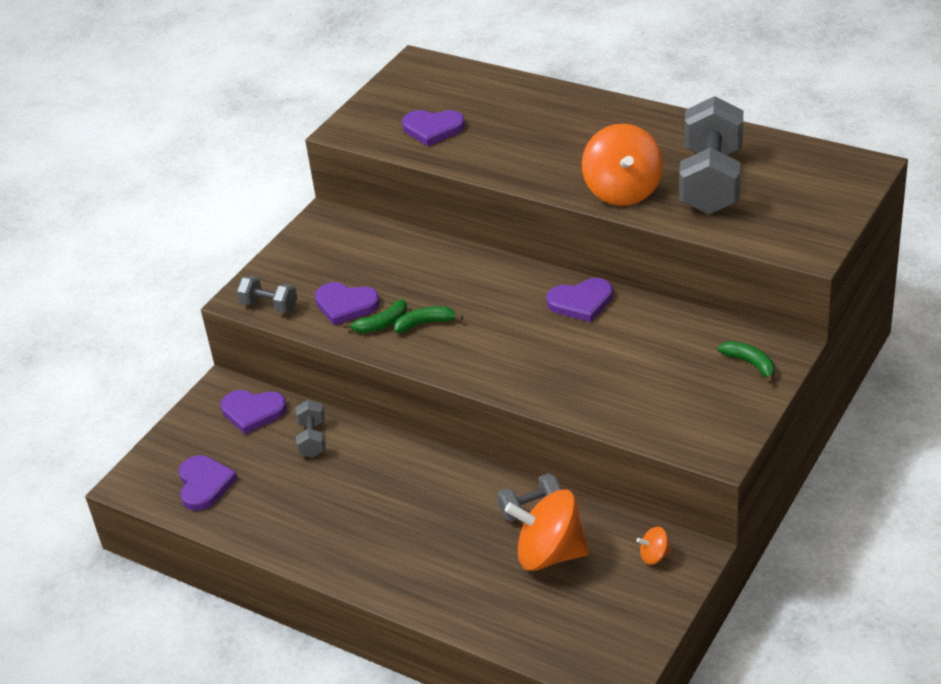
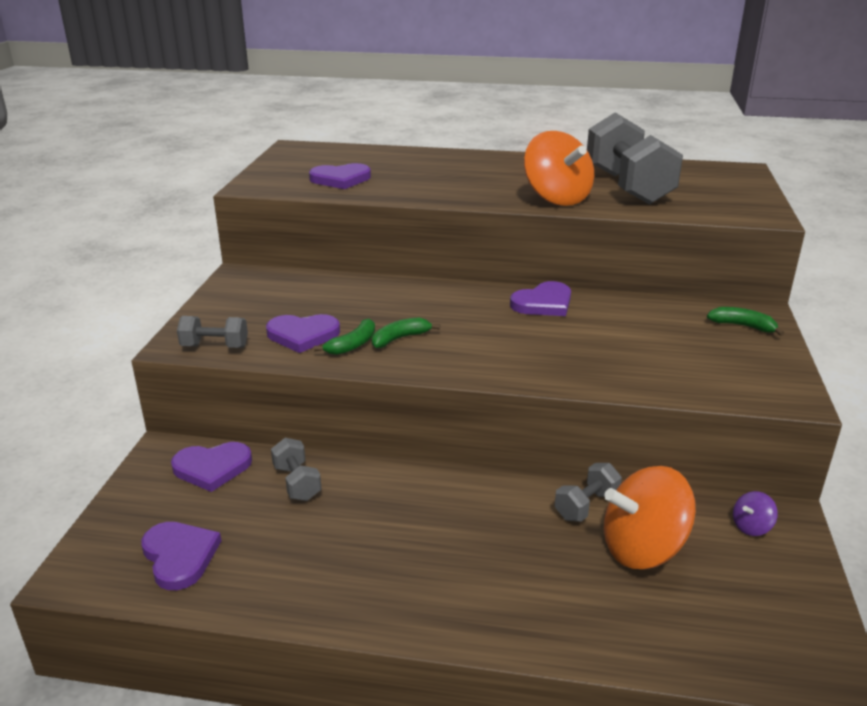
camera: 25 degrees left, 10 degrees down
orange spinning top [636,527,671,565] -> purple spinning top [733,491,778,536]

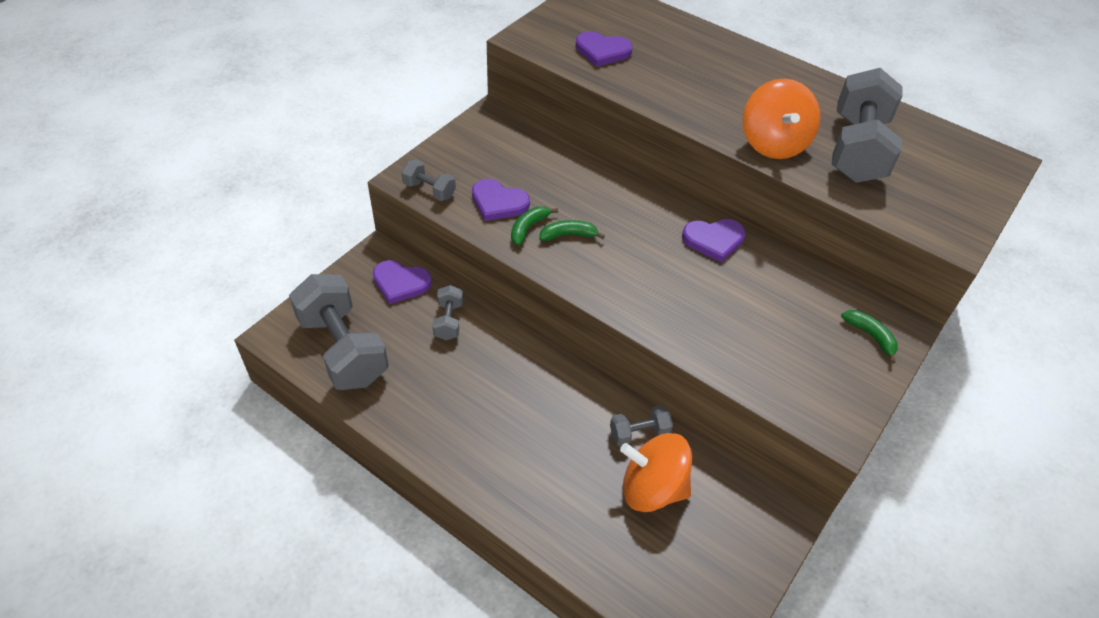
camera: 25 degrees right, 20 degrees up
purple heart [141,522,221,590] -> grey dumbbell [289,274,389,390]
green banana [314,318,375,355] -> green banana turned 150 degrees clockwise [511,206,558,246]
purple spinning top [733,491,778,536] -> none

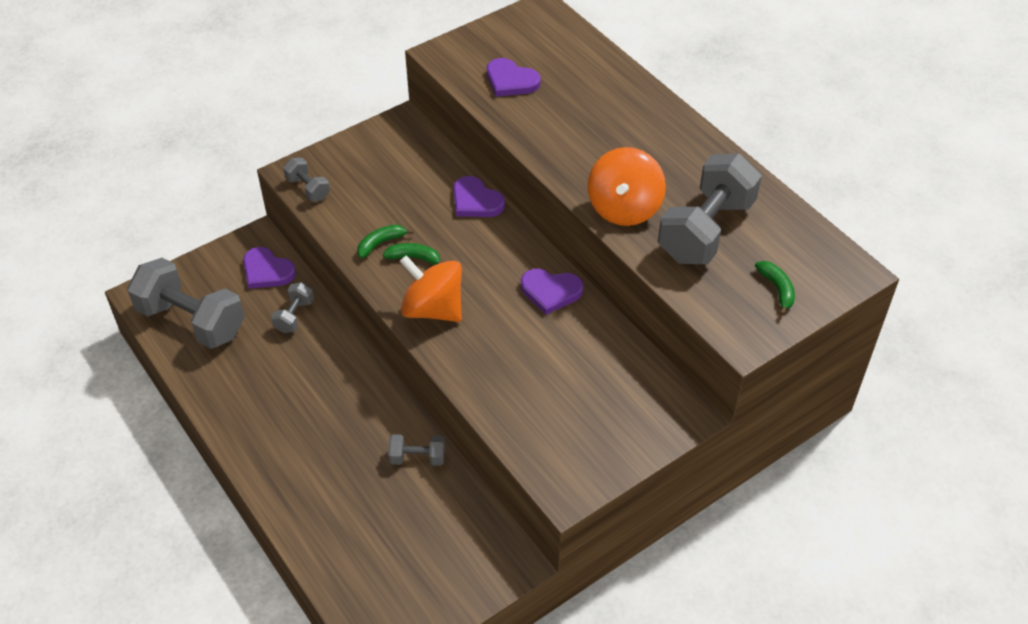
camera: 20 degrees right, 0 degrees up
grey dumbbell [289,274,389,390] -> grey dumbbell turned 45 degrees counterclockwise [127,258,245,349]
purple heart [472,179,530,221] -> purple heart moved to [453,176,505,217]
orange spinning top [620,433,692,512] -> orange spinning top moved to [400,255,462,322]
green banana [841,310,898,363] -> green banana moved to [755,261,795,315]

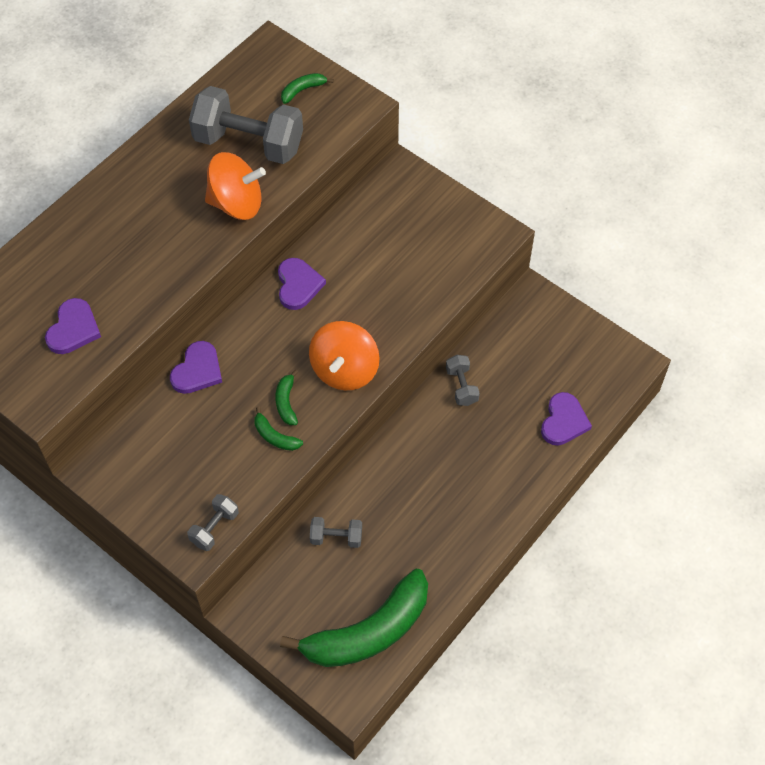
camera: 105 degrees left, 10 degrees up
grey dumbbell [127,258,245,349] -> green banana [280,569,428,667]
purple heart [243,247,296,289] -> purple heart moved to [541,392,592,446]

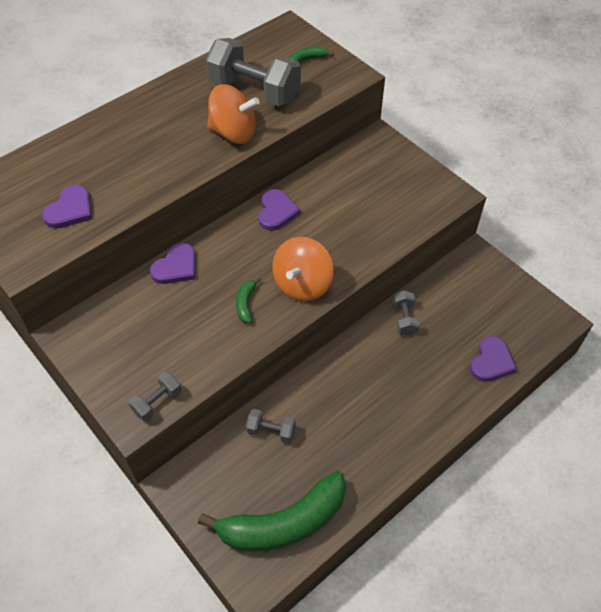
camera: 10 degrees right, 5 degrees down
green banana [254,407,303,451] -> none

